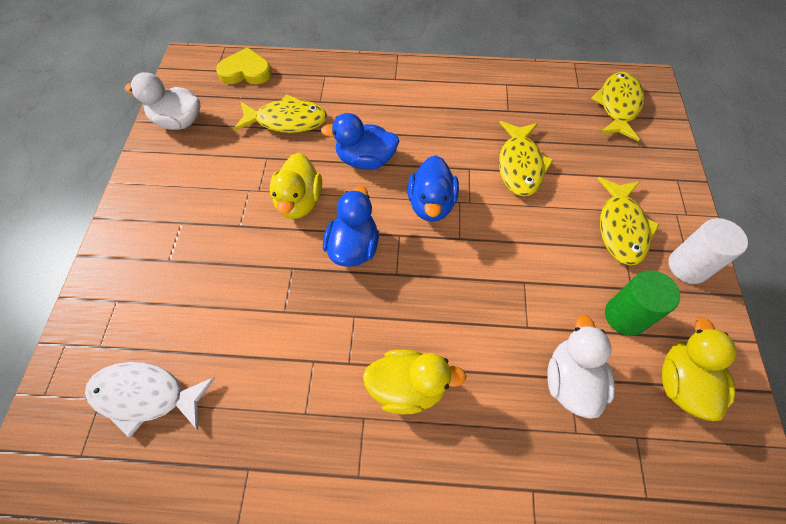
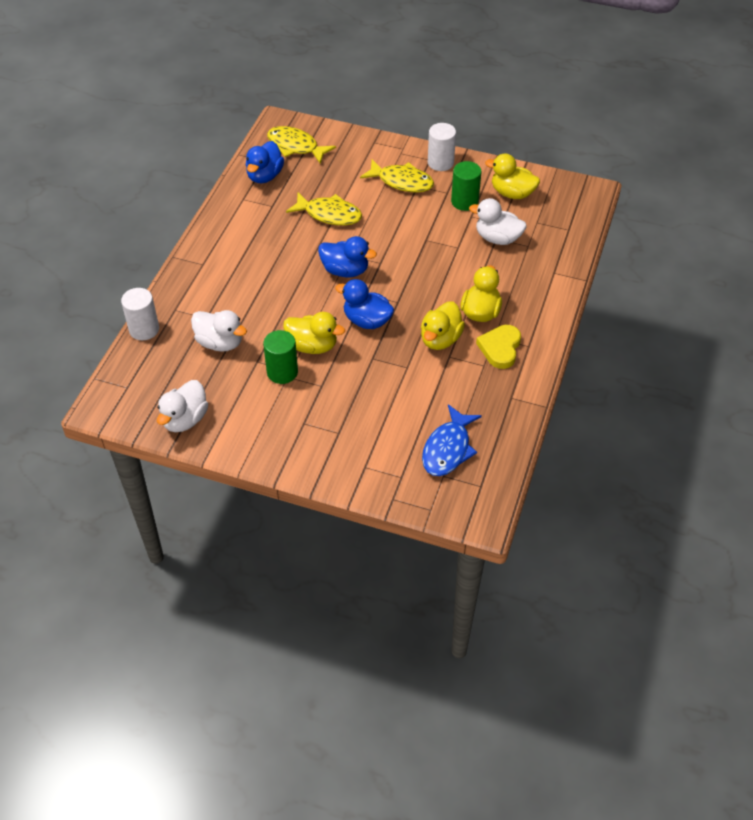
camera: 75 degrees left, 10 degrees down
white fish [85,362,215,438] -> blue fish [422,404,482,476]
yellow heart [216,47,272,84] -> yellow heart moved to [476,325,521,369]
yellow fish [234,94,327,133] -> white duck [191,310,247,352]
blue duck [321,113,399,170] -> blue duck moved to [246,141,284,183]
none -> white cylinder [121,288,159,340]
none -> green cylinder [263,330,298,384]
none -> yellow duck [421,301,465,350]

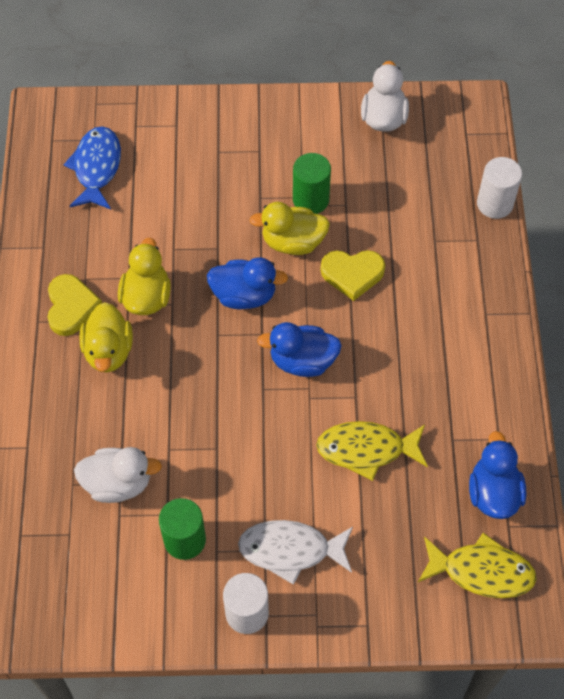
camera: 160 degrees right, 10 degrees up
white duck [191,310,247,352] -> none
yellow fish [360,159,434,193] -> white fish [238,520,353,585]
yellow duck [485,153,540,199] -> none
none -> yellow heart [320,250,385,301]

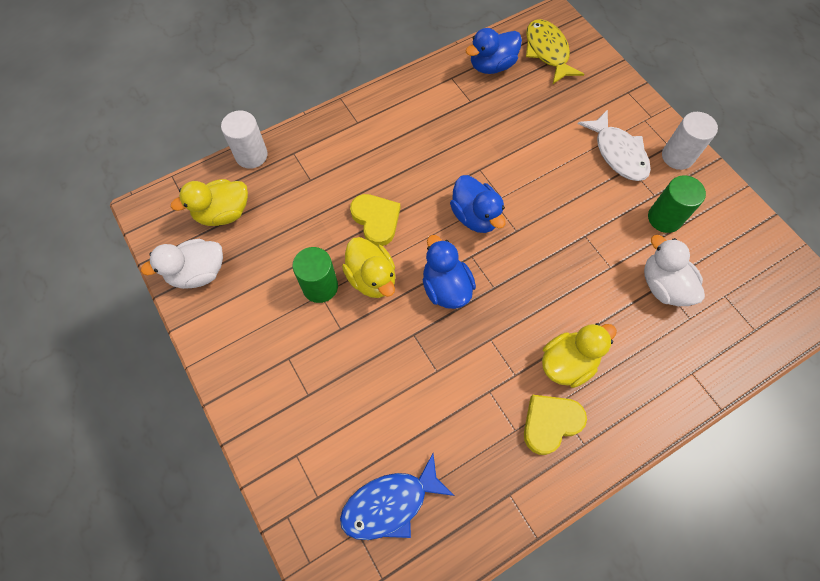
camera: 120 degrees left, 5 degrees up
yellow duck [118,238,171,315] -> yellow duck moved to [171,179,248,226]
yellow fish [316,421,428,481] -> none

